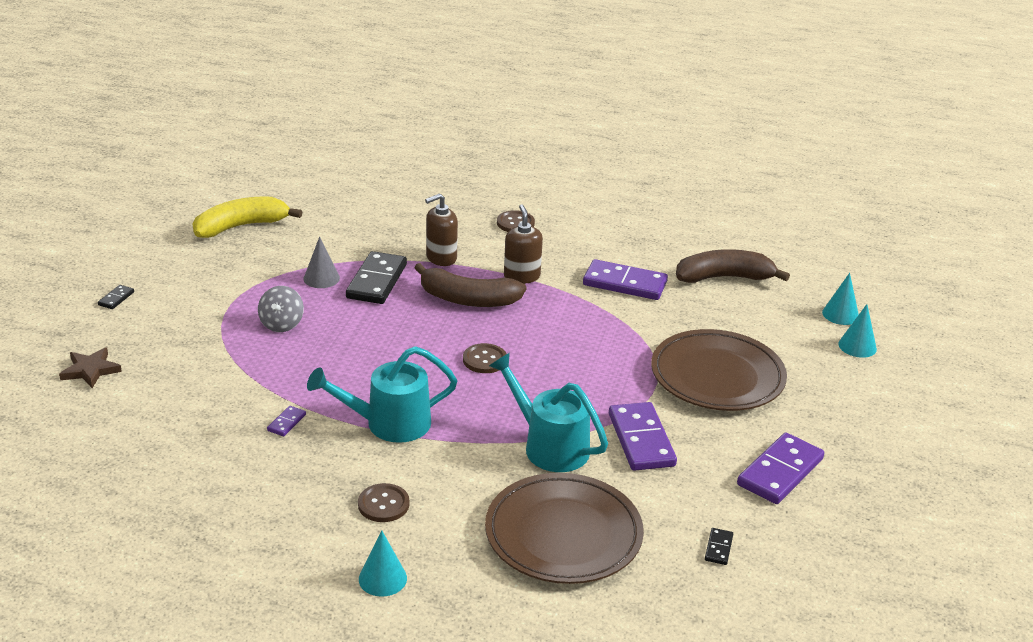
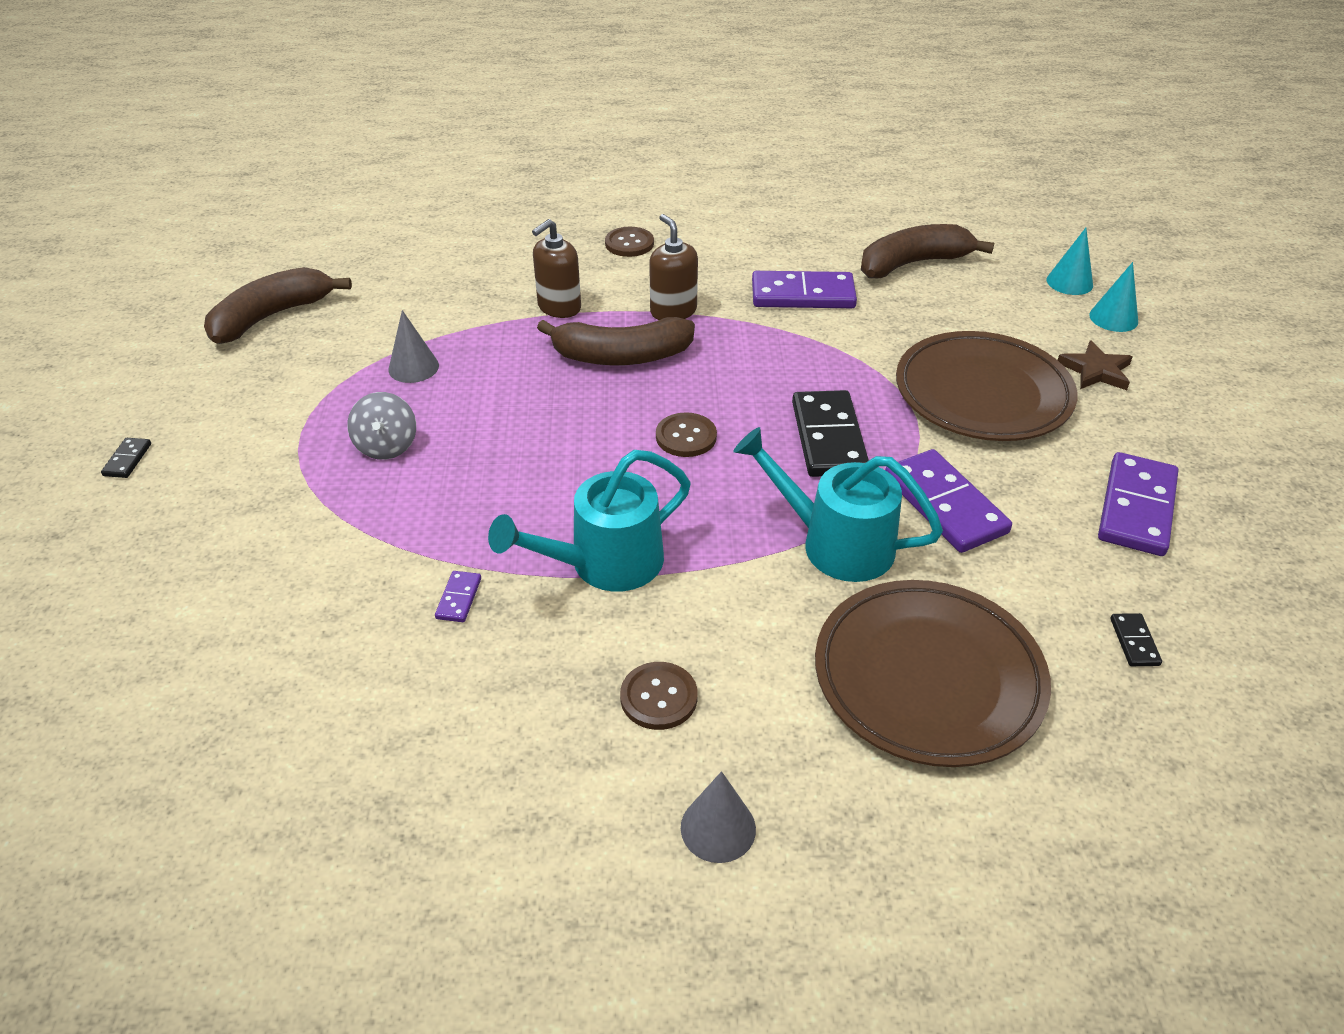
camera: 15 degrees left, 10 degrees up
brown star [59,347,122,388] -> brown star moved to [1058,340,1133,390]
yellow banana [193,196,302,238] -> brown banana [204,267,352,344]
black domino [346,251,407,304] -> black domino moved to [792,390,869,477]
turquoise cone [359,531,407,597] -> grey cone [681,771,756,863]

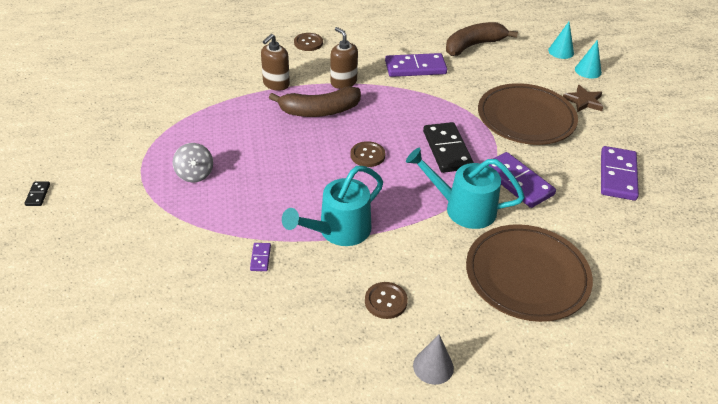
camera: 10 degrees left, 0 degrees up
brown banana [204,267,352,344] -> none
grey cone [389,310,439,383] -> none
black domino [1110,613,1162,666] -> none

